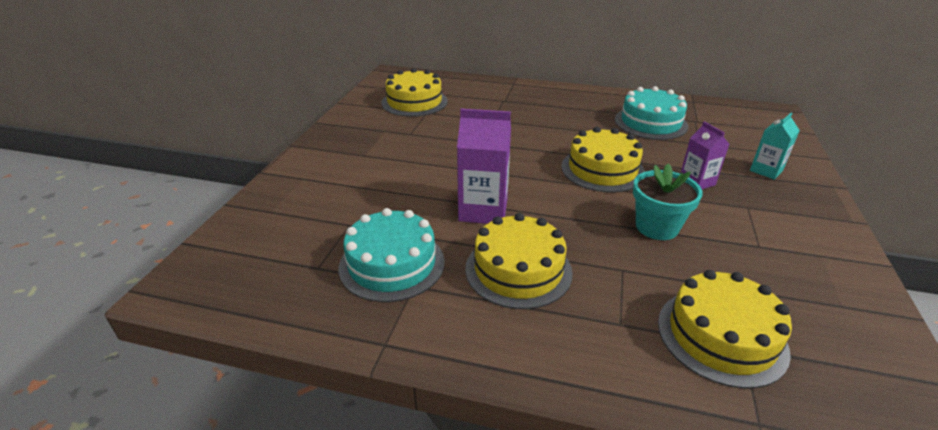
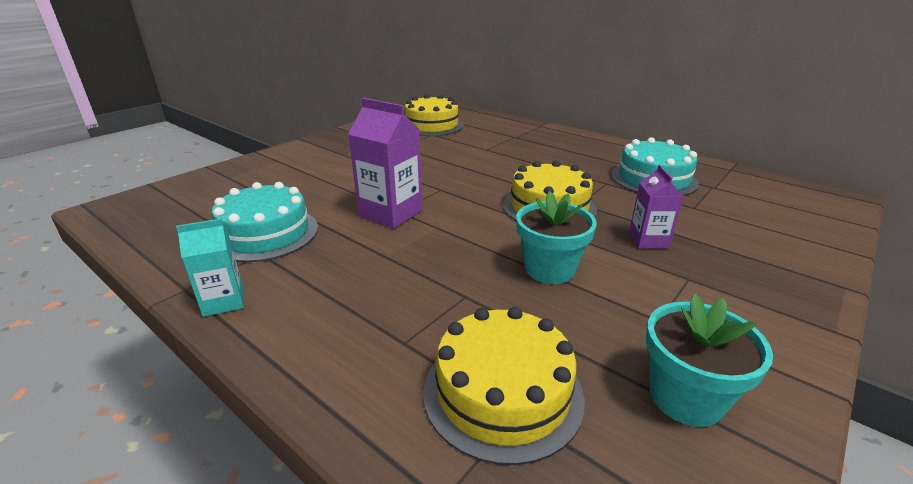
camera: 25 degrees right, 5 degrees down
yellow cake [465,213,573,309] -> none
turquoise carton [750,113,800,180] -> turquoise carton moved to [176,219,244,317]
none -> turquoise flower pot [646,294,773,427]

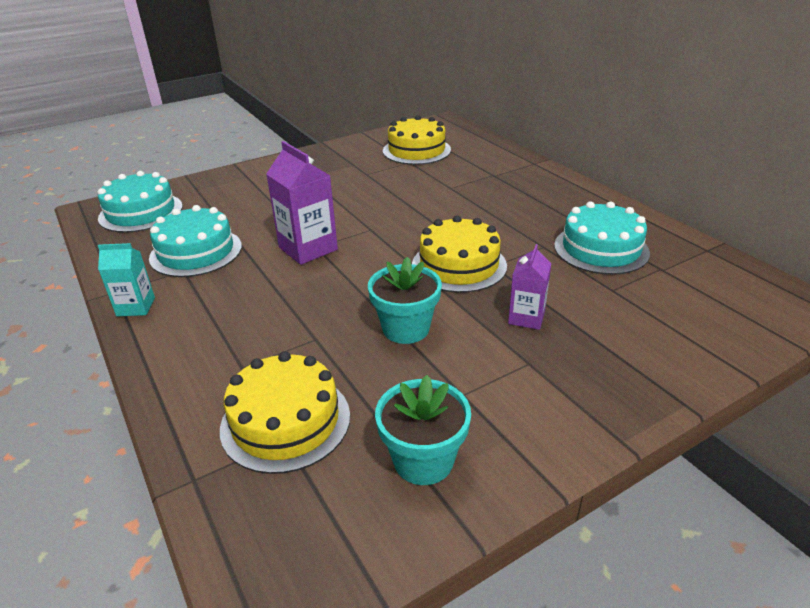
camera: 20 degrees right, 5 degrees up
none -> turquoise cake [98,171,183,233]

